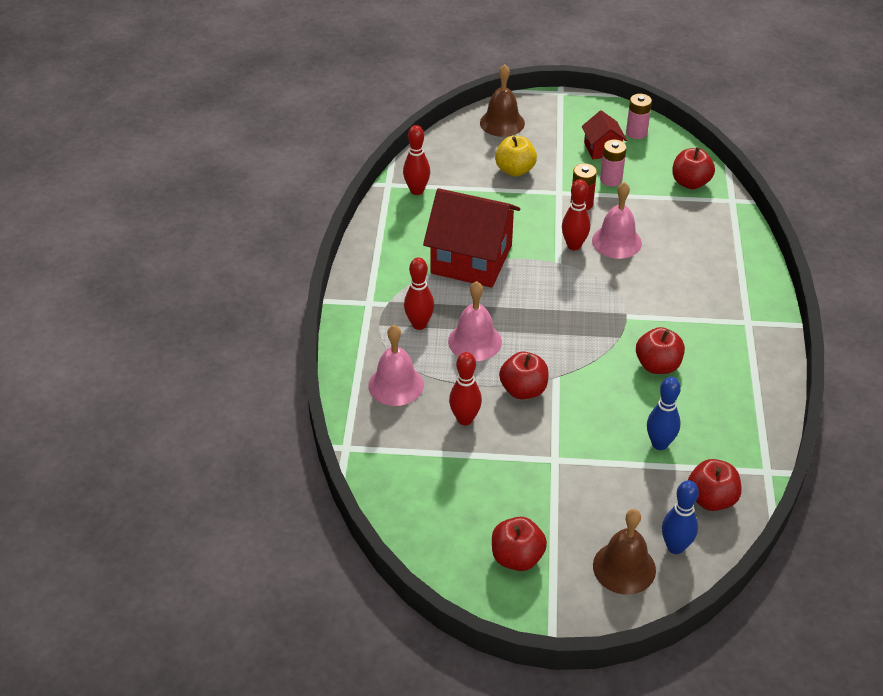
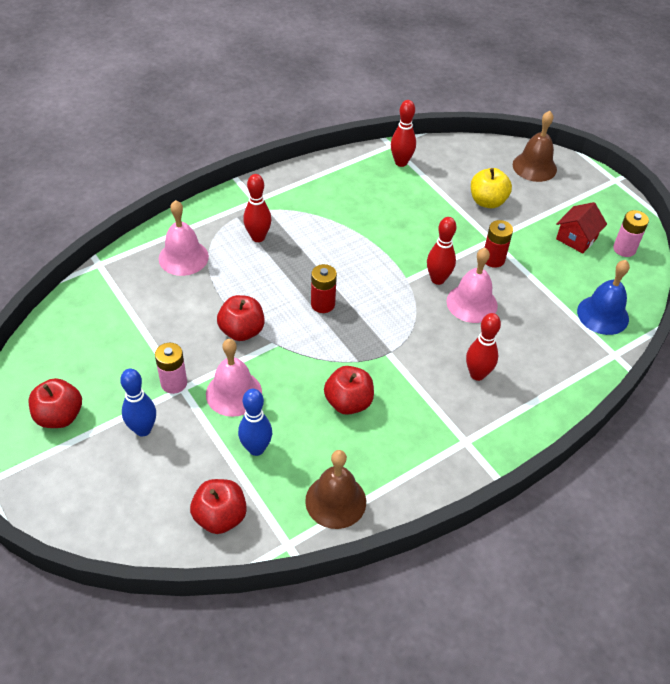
camera: 50 degrees right, 5 degrees up
red house [423,188,520,288] -> none
pink bell [448,281,502,361] -> pink bell moved to [206,339,262,417]
red bowling pin [449,352,482,425] -> red bowling pin moved to [466,313,501,381]
brown bell [593,509,656,595] -> brown bell moved to [305,450,366,529]
pink battery [600,139,627,187] -> pink battery moved to [155,343,187,394]
blue bowling pin [662,480,699,554] -> blue bowling pin moved to [120,369,156,437]
red apple [672,147,715,189] -> blue bell [577,260,630,335]
none -> red battery [311,264,337,313]

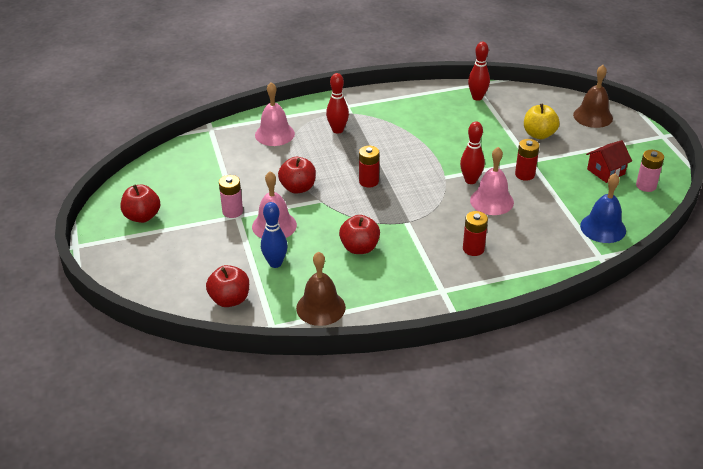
camera: 20 degrees right, 10 degrees down
blue bowling pin [120,369,156,437] -> none
red bowling pin [466,313,501,381] -> red battery [463,211,488,256]

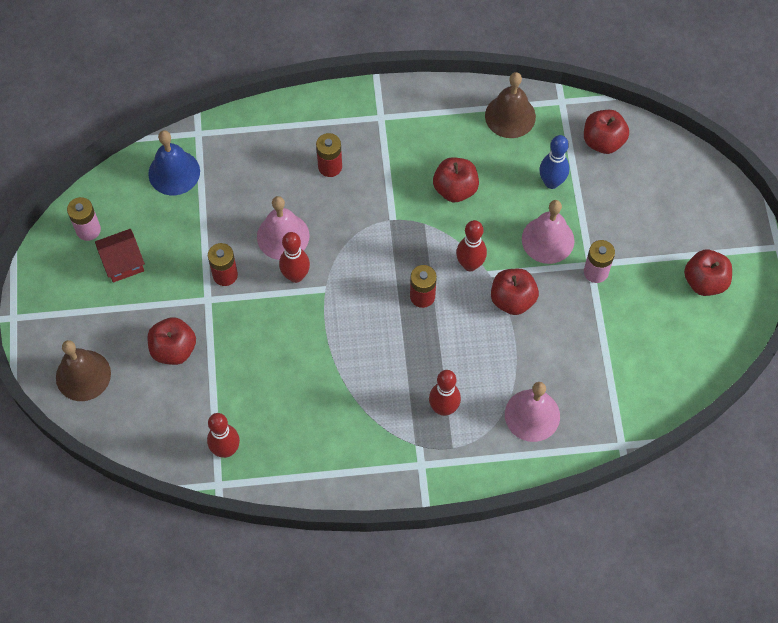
camera: 170 degrees left, 25 degrees up
yellow apple [524,104,560,139] -> red apple [148,317,196,365]
none -> red bowling pin [456,220,487,271]

